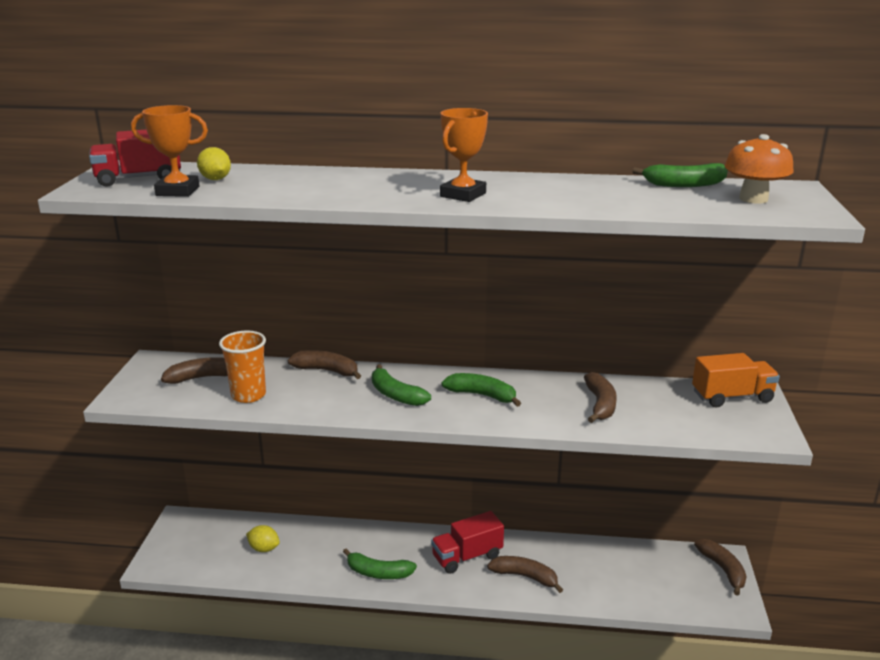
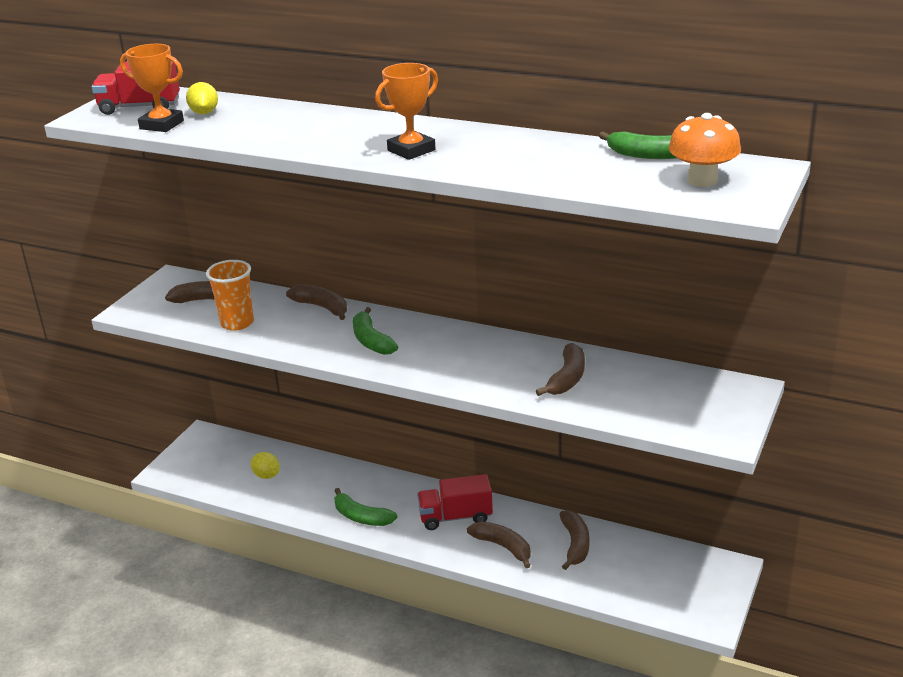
camera: 20 degrees right, 5 degrees up
green banana [441,373,521,407] -> none
orange truck [692,353,780,407] -> none
brown banana [694,539,747,596] -> brown banana moved to [560,510,590,570]

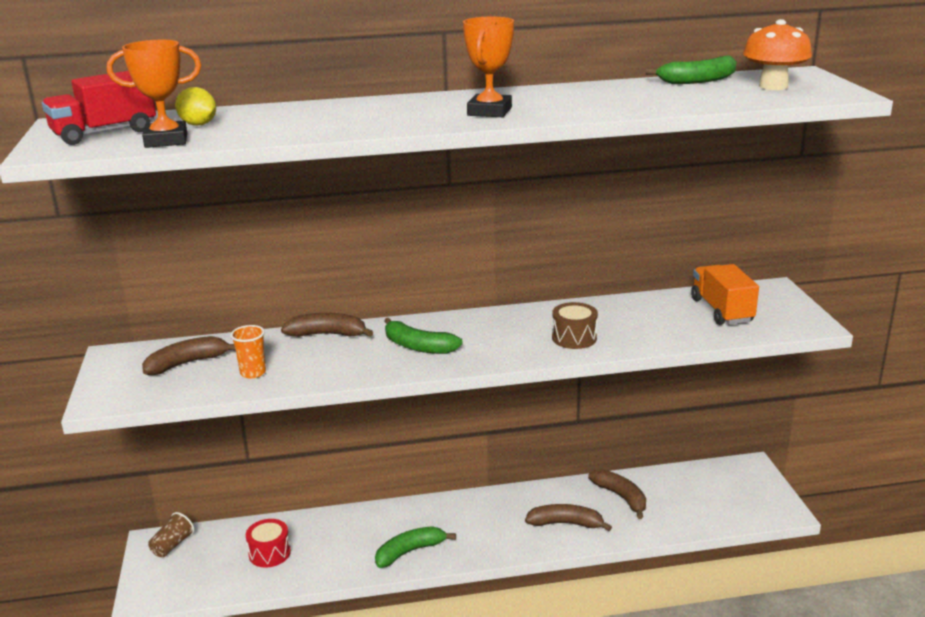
camera: 35 degrees left, 5 degrees down
orange cup [206,260,254,331] -> orange cup [230,325,266,379], size x0.64
yellow lemon [251,452,280,479] -> red drum [246,519,291,568]
green banana [334,488,398,526] -> green banana turned 150 degrees clockwise [375,526,456,568]
red truck [417,474,493,530] -> none
brown banana [536,343,585,396] -> none
none -> brown cup [148,512,194,557]
none -> brown drum [552,302,598,349]
none -> orange truck [691,264,759,325]

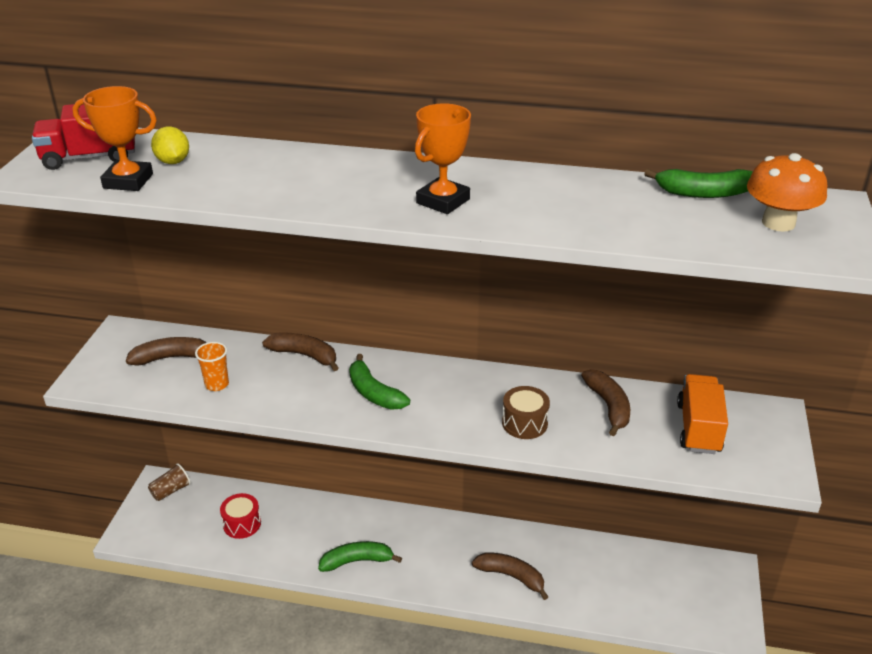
camera: 20 degrees right, 10 degrees up
brown banana [588,469,646,519] -> brown banana moved to [581,369,630,436]

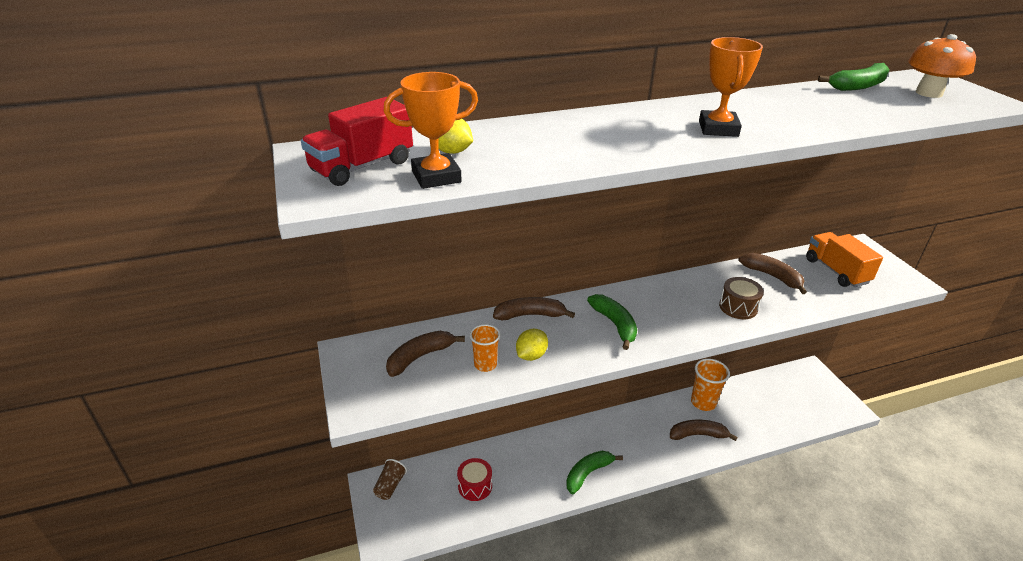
camera: 30 degrees left, 0 degrees up
green banana [349,354,410,410] -> green banana turned 135 degrees counterclockwise [587,294,637,350]
none -> yellow lemon [516,329,548,361]
none -> orange cup [691,359,730,411]

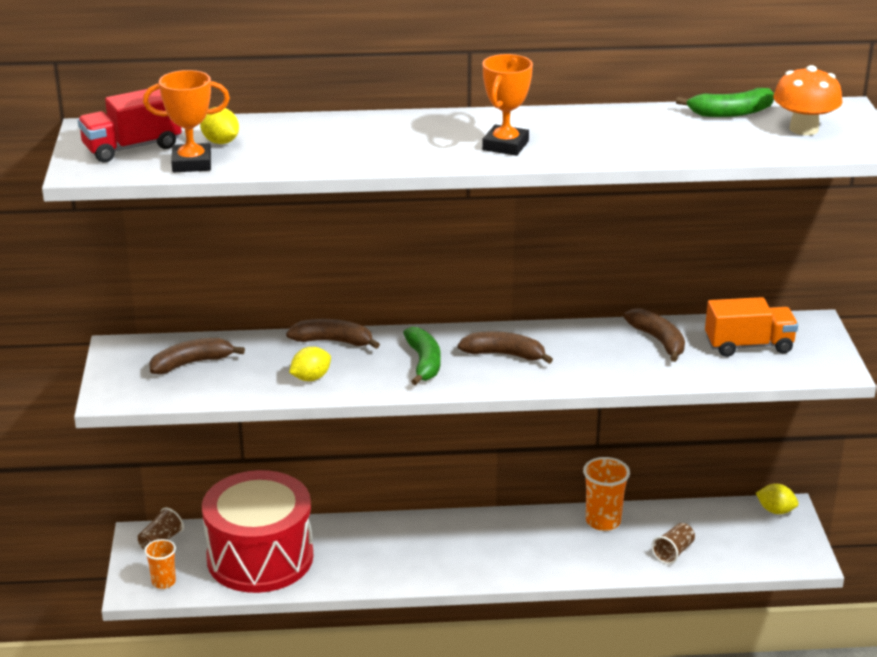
camera: 15 degrees right, 5 degrees down
red drum [457,458,492,501] -> red drum [202,470,313,593], size x2.48
orange cup [470,324,500,372] -> orange cup moved to [144,539,176,589]
green banana [566,451,623,494] -> none
brown banana [670,420,738,441] -> brown banana moved to [458,331,553,364]
brown drum [719,277,764,319] -> none
orange truck [806,232,883,287] -> orange truck turned 90 degrees clockwise [705,297,798,357]
none -> brown cup [651,523,695,564]
none -> yellow lemon [756,484,798,514]

